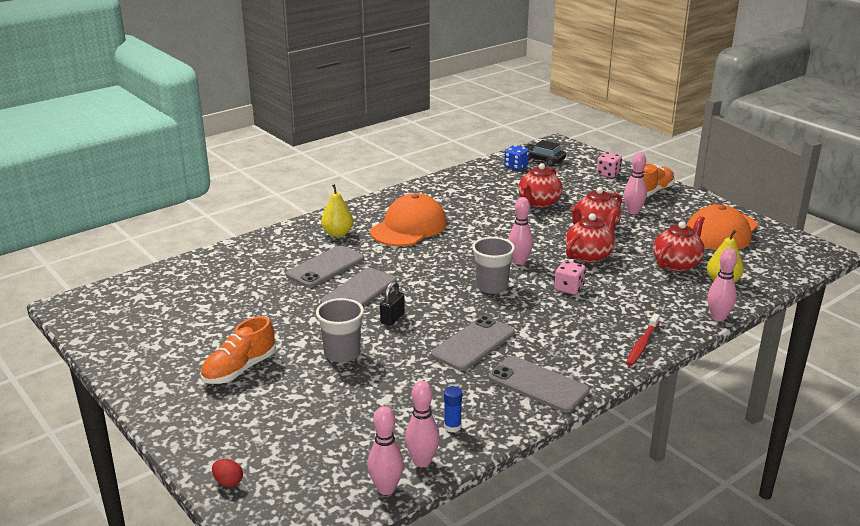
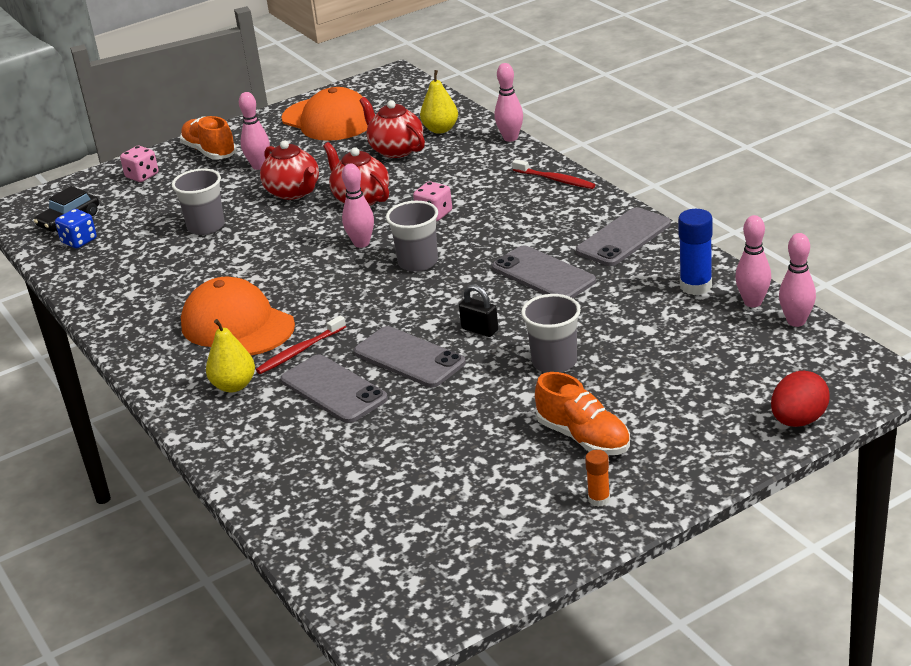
camera: 80 degrees left, 5 degrees up
red egg [212,459,243,487] -> red egg [771,371,830,427], size x1.84
blue glue stick [444,386,462,433] -> blue glue stick [678,209,713,295], size x1.75
red teapot [518,163,563,208] -> grey cup [172,169,225,235]
none -> red toothbrush [256,315,346,374]
none -> orange glue stick [585,450,610,507]

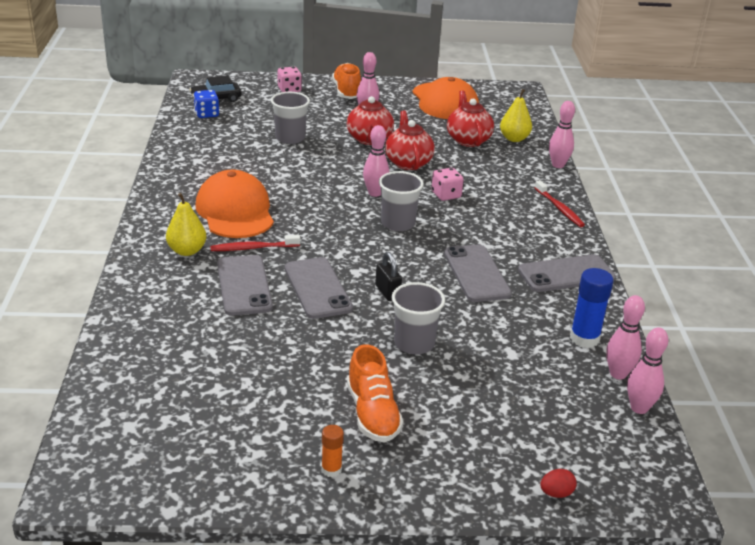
camera: 25 degrees right, 0 degrees up
red egg [771,371,830,427] -> red egg [540,469,577,498], size x0.54

